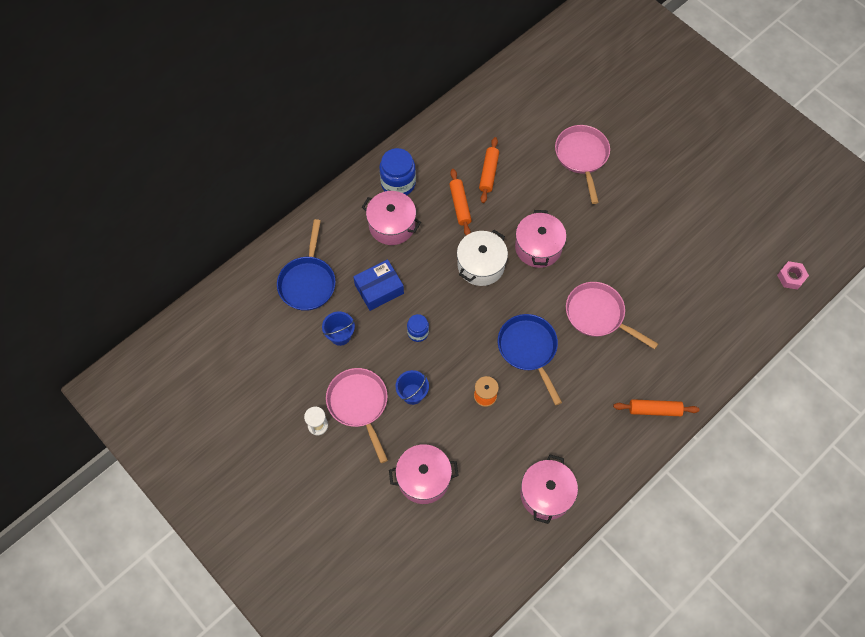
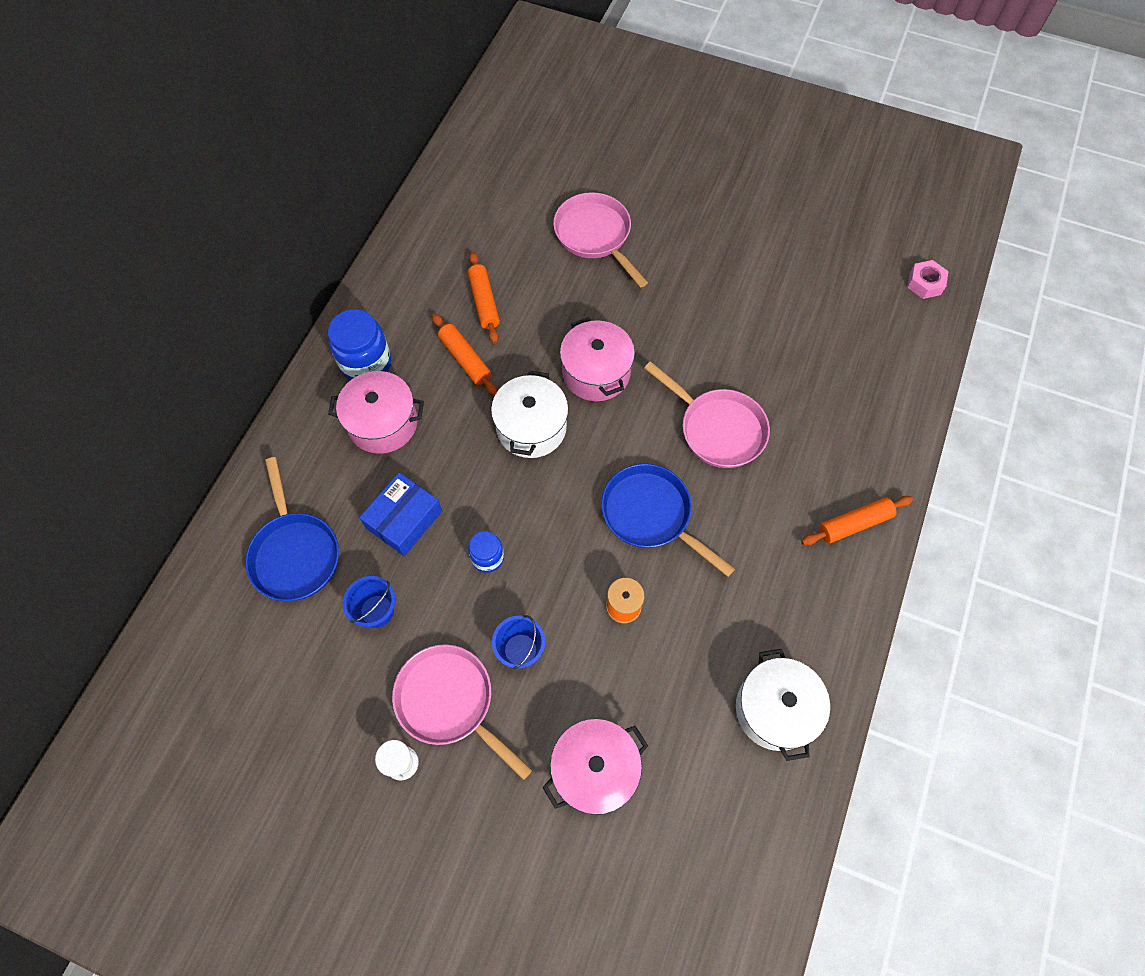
camera: 25 degrees left, 0 degrees up
pink pot [520,455,578,524] -> white pot [736,649,830,761]
pink pan [566,282,658,349] -> pink pan turned 150 degrees counterclockwise [644,361,770,468]

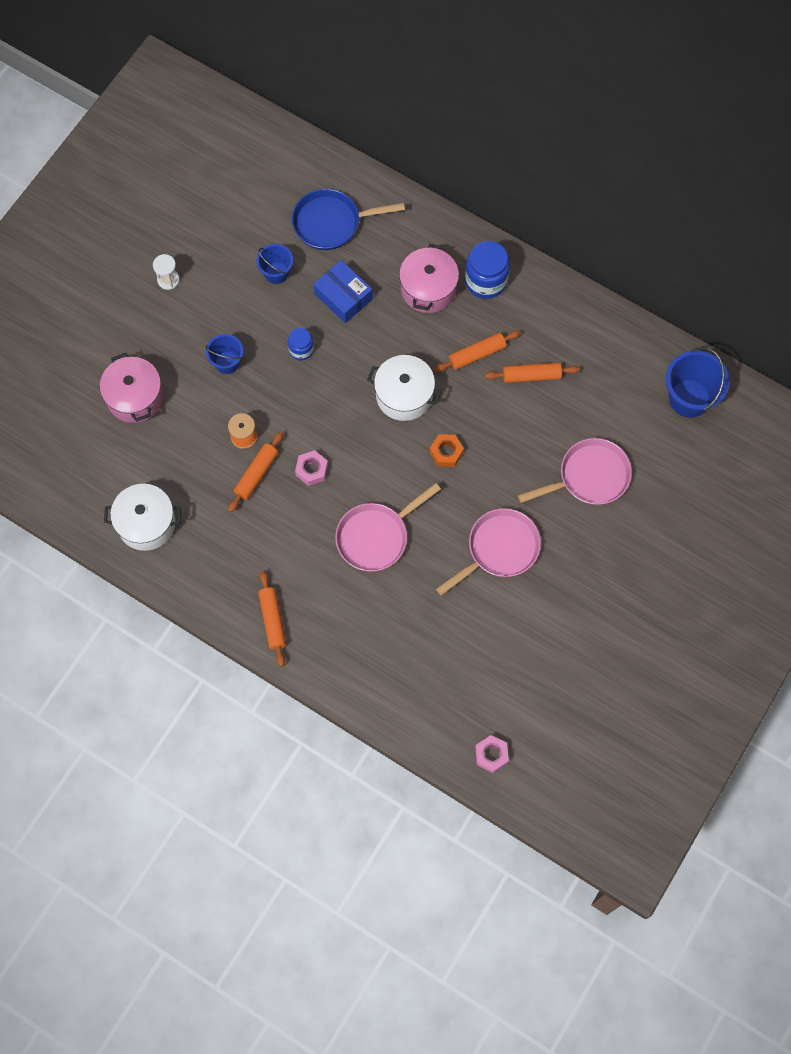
camera: 100 degrees right, 5 degrees up
pink pan [392,644,532,780] -> pink pan moved to [436,508,541,596]
pink pot [560,317,635,401] -> orange nut [430,434,464,467]
blue pan [601,464,735,577] -> pink nut [295,450,328,486]
none -> orange rolling pin [228,431,283,512]
none -> blue bucket [666,347,730,418]

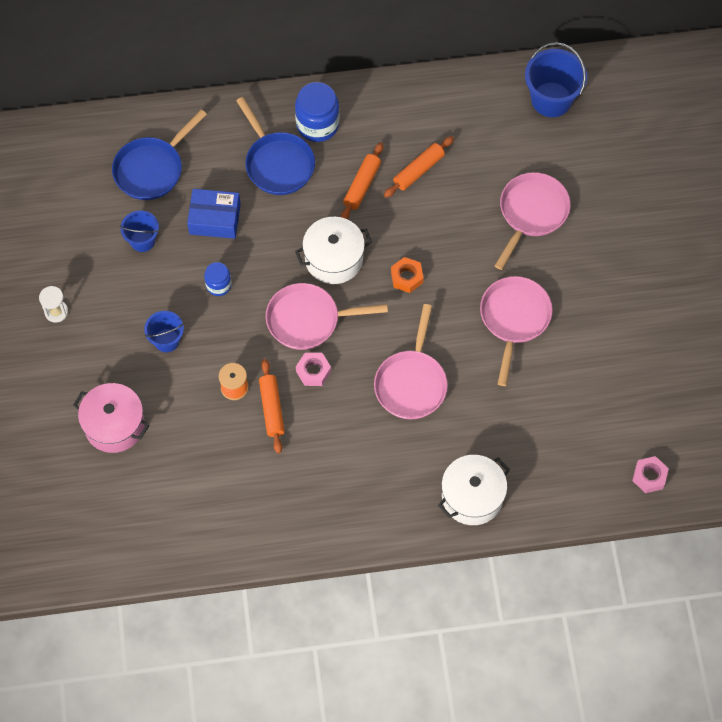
camera: 40 degrees left, 5 degrees down
white pot [104,484,181,551] -> white pot moved to [438,455,510,525]
orange rolling pin [258,571,286,667] -> none
pink pot [399,244,459,313] -> blue pan [236,97,315,195]
none -> pink pan [266,283,388,350]

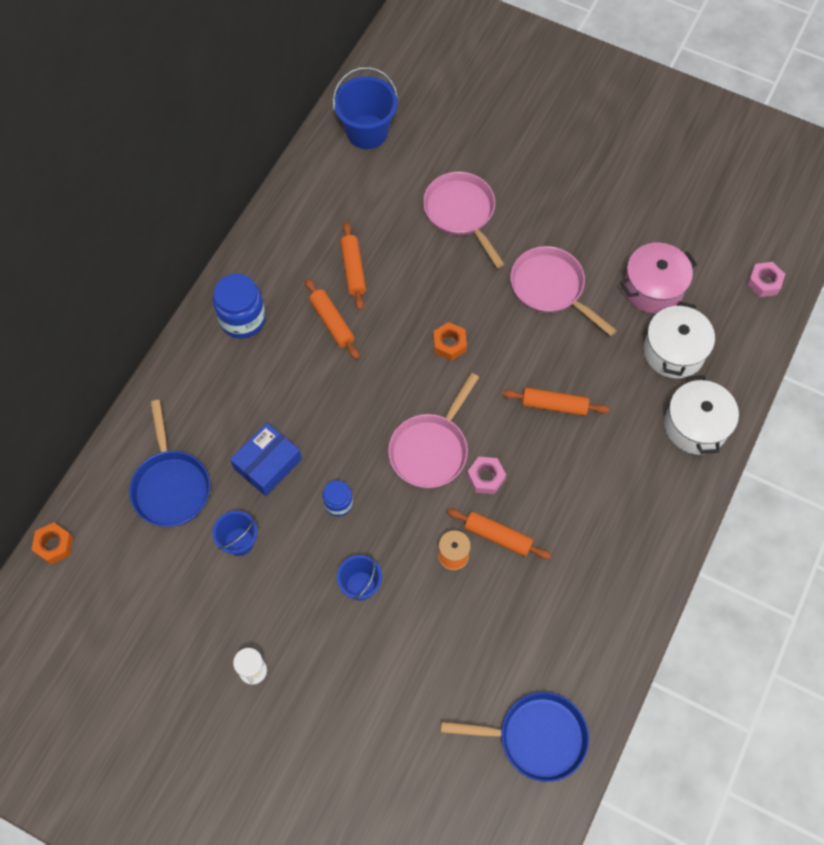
camera: 55 degrees left, 0 degrees up
pink pot [73,383,150,453] -> pink pot moved to [620,243,697,314]
blue pan [236,97,315,195] -> blue pan moved to [441,692,589,782]
white pot [295,217,372,284] -> white pot moved to [643,301,715,378]
pink pan [374,304,448,419] -> orange rolling pin [502,388,609,416]
none -> orange nut [31,523,73,564]

